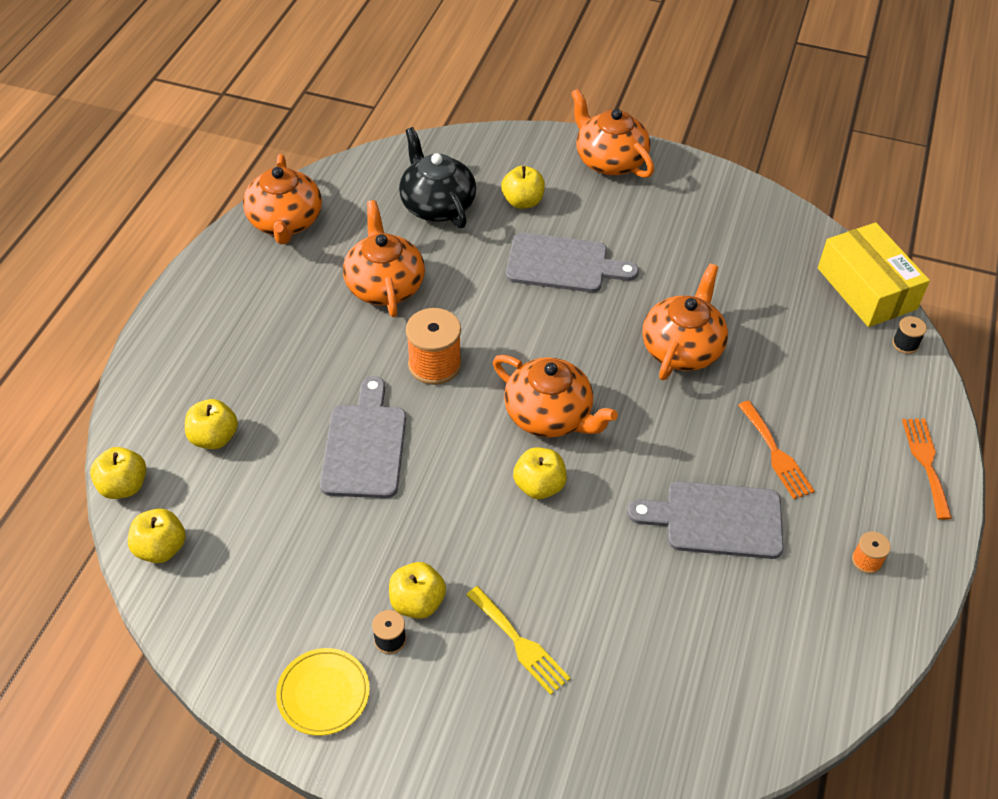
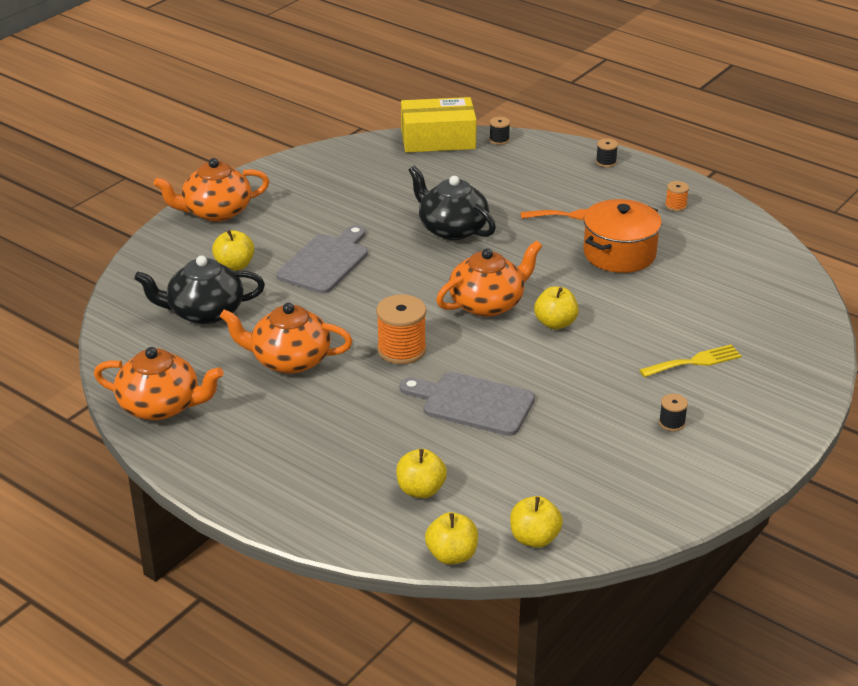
camera: 70 degrees left, 15 degrees down
yellow plate [276,648,370,736] -> none
yellow apple [389,562,446,619] -> none
grey cutting board [627,481,784,559] -> orange pot [583,199,662,273]
orange teapot [642,264,728,380] -> black teapot [408,166,496,240]
orange fork [902,419,952,520] -> black spool [596,138,618,167]

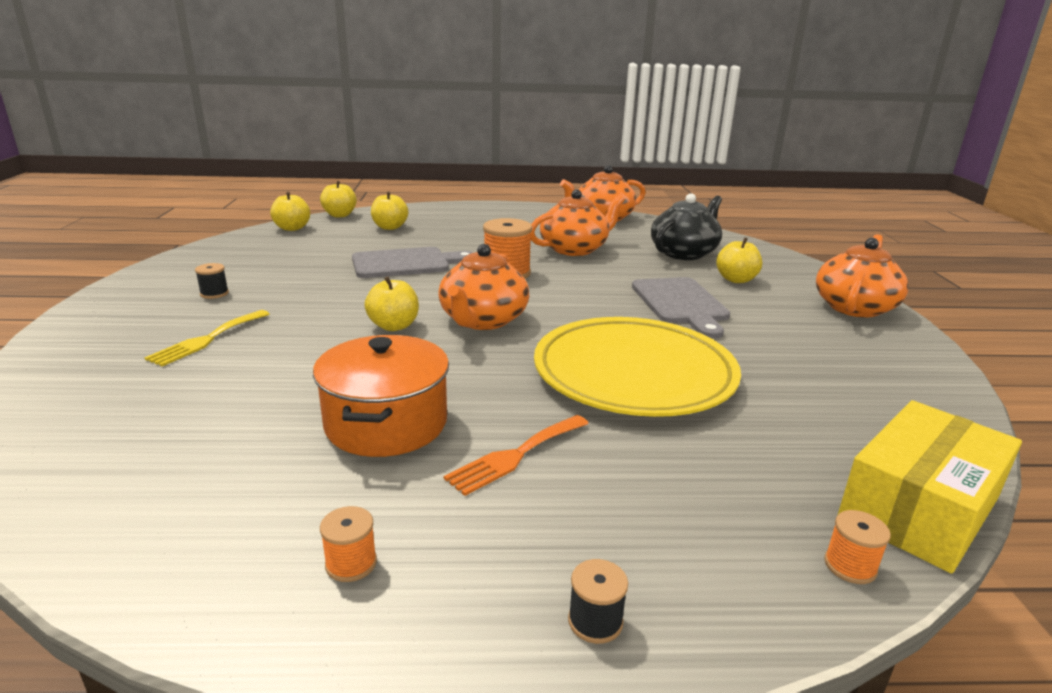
camera: 140 degrees right, 10 degrees down
black teapot [408,166,496,240] -> yellow plate [534,317,741,417]
black spool [489,117,510,145] -> orange spool [824,510,891,584]

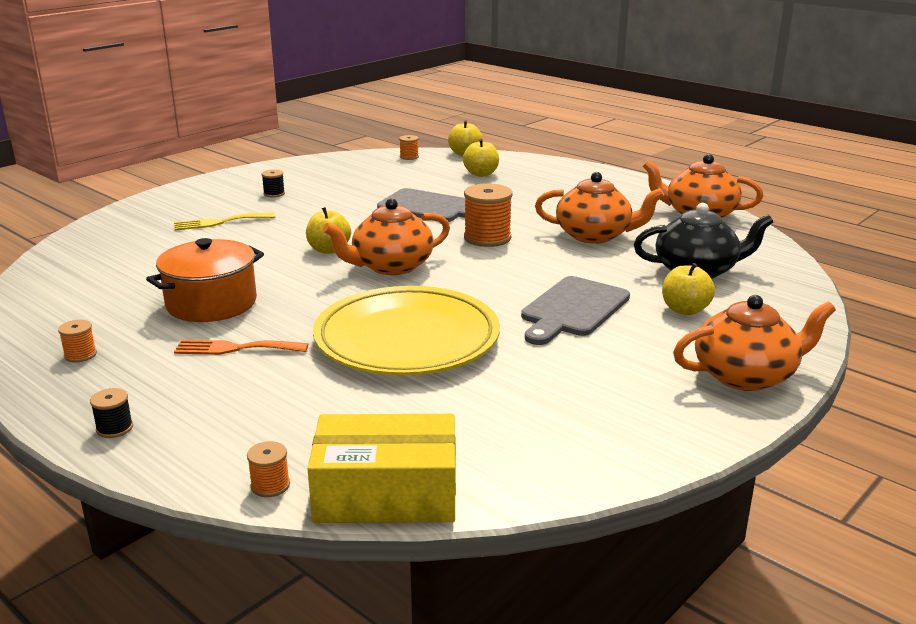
camera: 45 degrees right, 0 degrees up
yellow apple [270,192,310,231] -> orange spool [399,135,419,160]

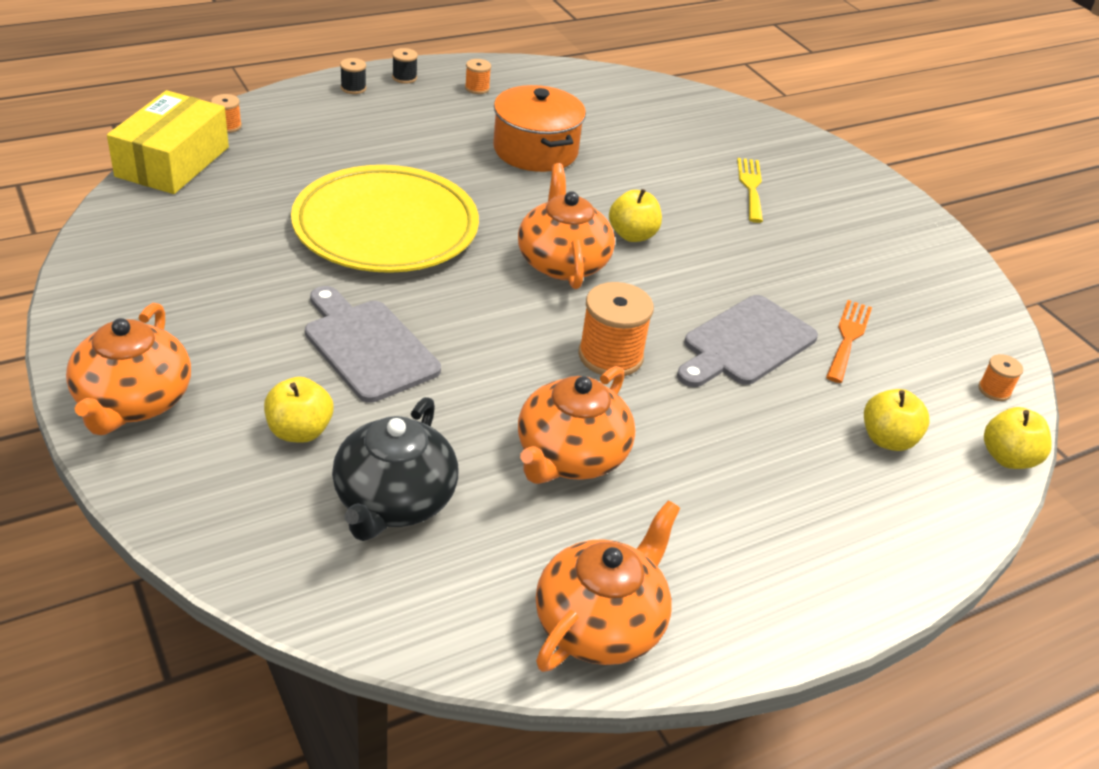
camera: 105 degrees right, 15 degrees up
orange fork [174,340,308,355] -> orange fork moved to [826,300,872,383]
black spool [262,169,285,197] -> black spool moved to [392,48,418,84]

